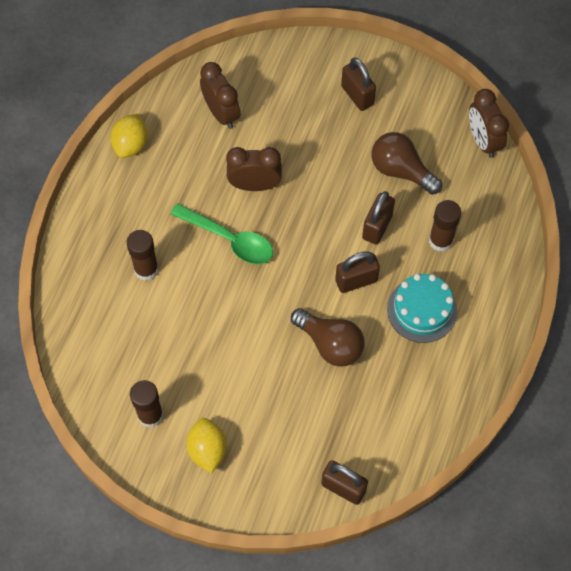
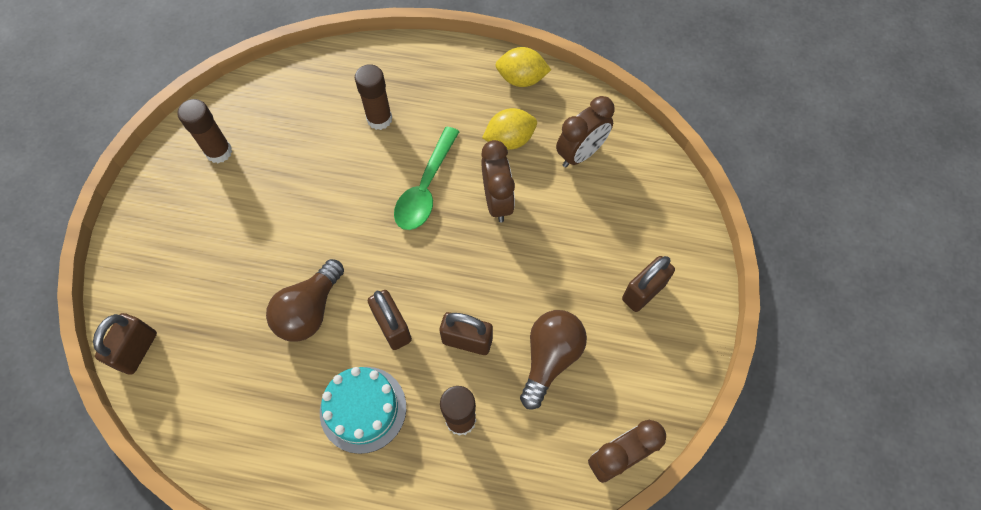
camera: 80 degrees right, 0 degrees up
yellow lemon [186,418,227,473] -> yellow lemon moved to [482,108,537,150]

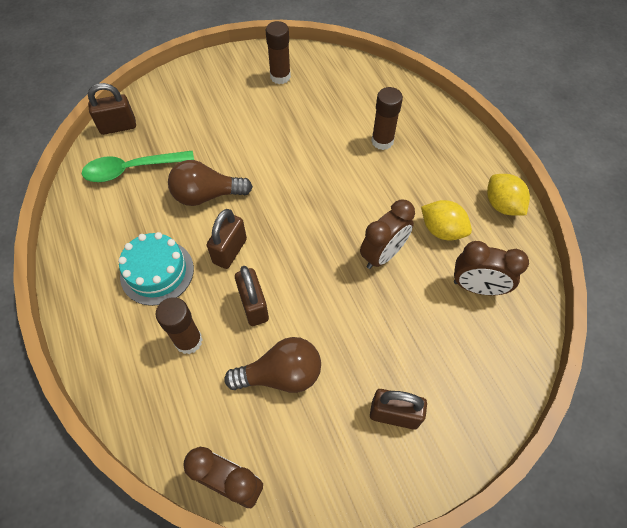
camera: 55 degrees right, 5 degrees down
green spoon [394,126,459,230] -> green spoon moved to [82,150,194,182]

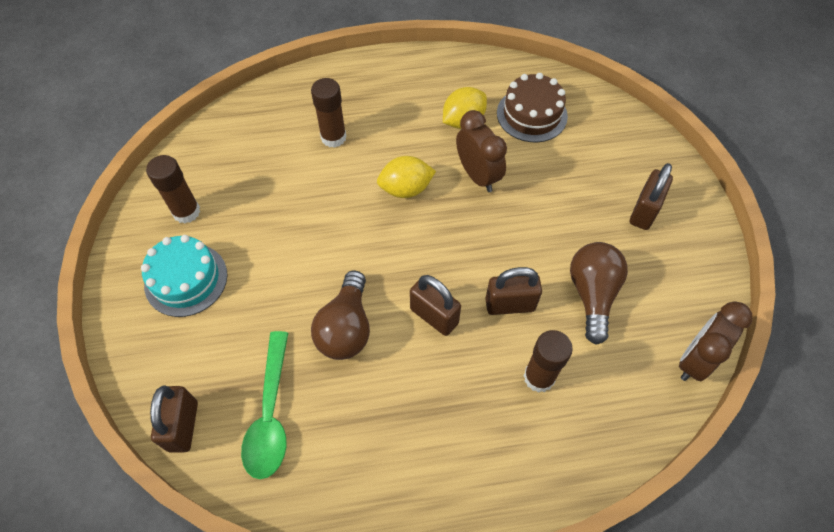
camera: 75 degrees left, 0 degrees up
turquoise cake [118,232,194,306] -> turquoise cake moved to [141,235,227,317]
brown clock [454,241,529,295] -> brown cake [497,73,568,142]
yellow lemon [487,174,530,215] -> yellow lemon moved to [377,156,436,198]

